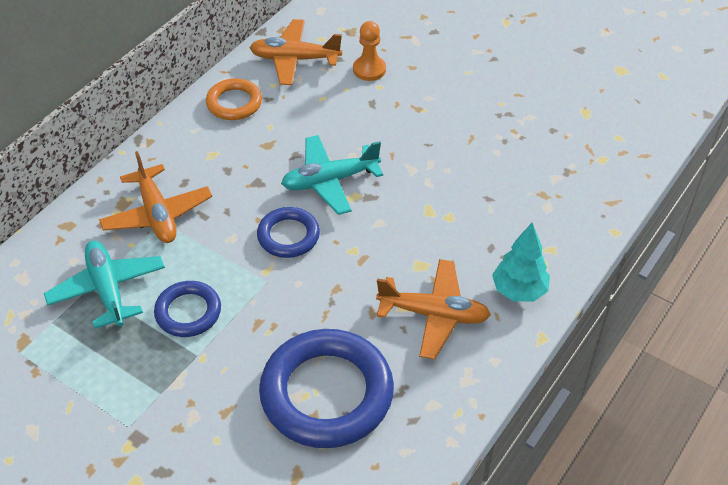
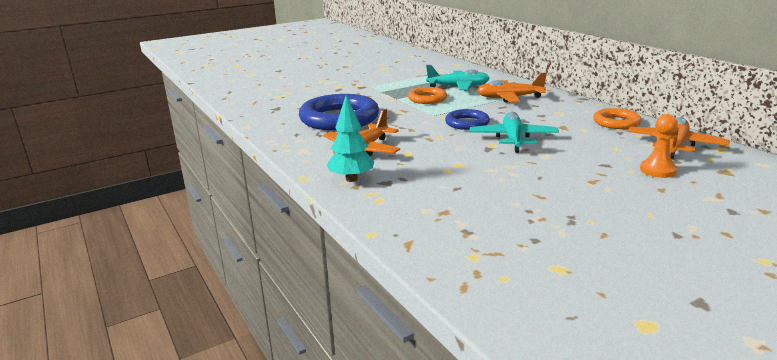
camera: 115 degrees right, 25 degrees down
blue ring [154,281,221,337] -> orange ring [408,87,447,104]

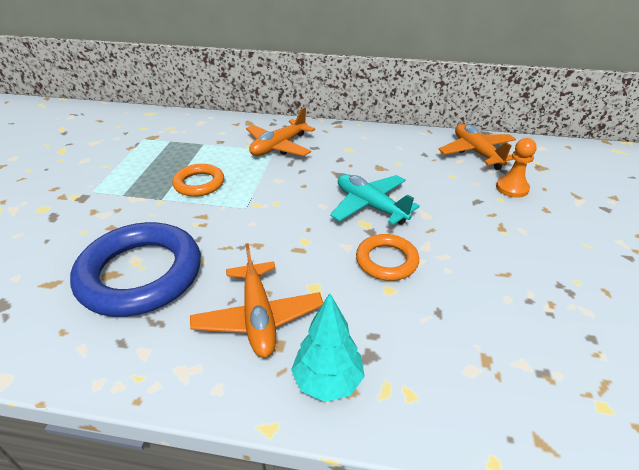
camera: 50 degrees left, 15 degrees up
turquoise plane [426,65,490,91] -> none
blue ring [445,109,490,130] -> none
orange ring [593,108,642,129] -> orange ring moved to [356,234,419,281]

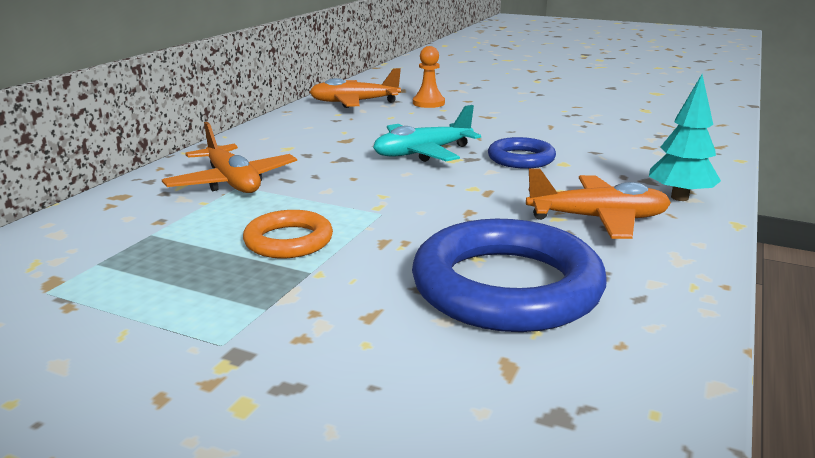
camera: 75 degrees left, 15 degrees down
orange ring [356,234,419,281] -> blue ring [488,137,556,169]

